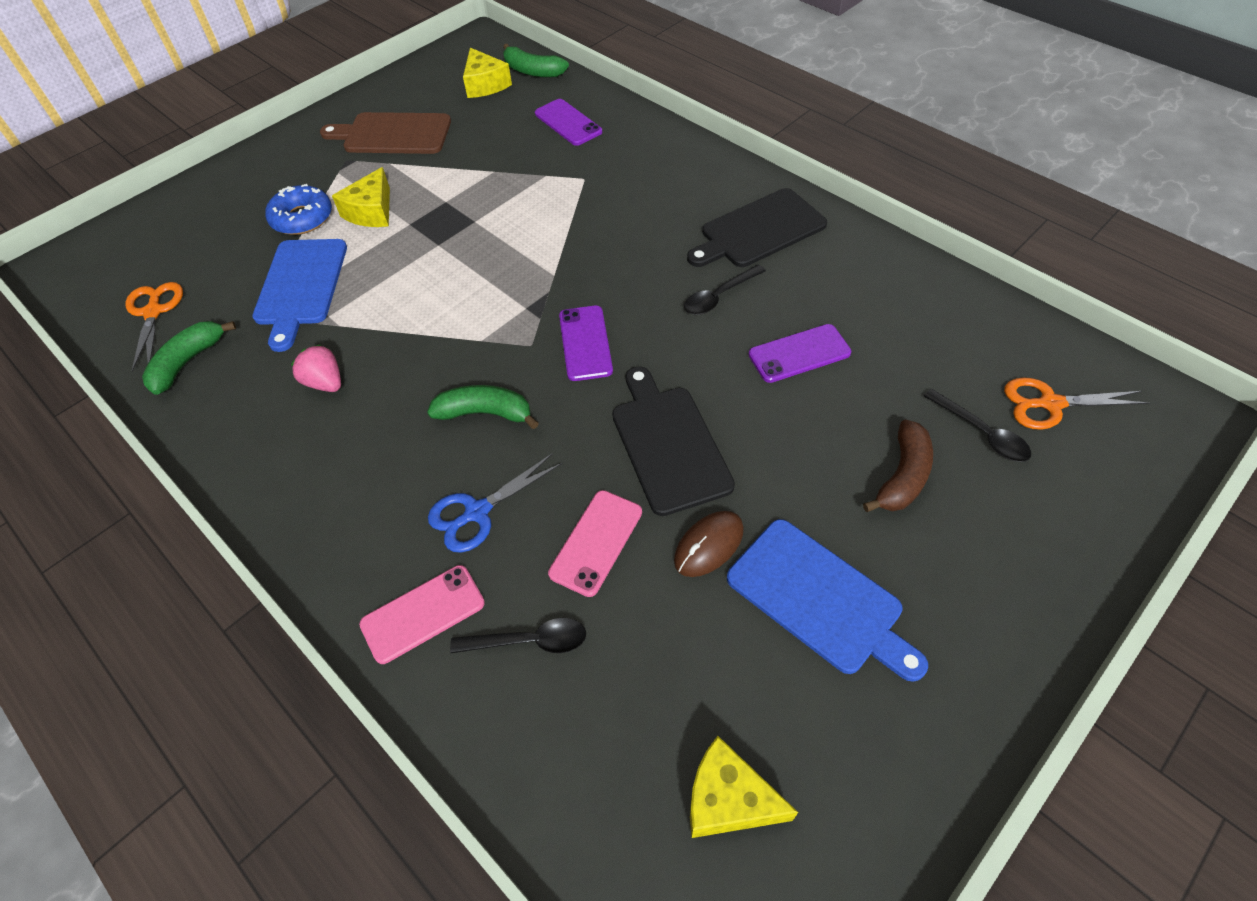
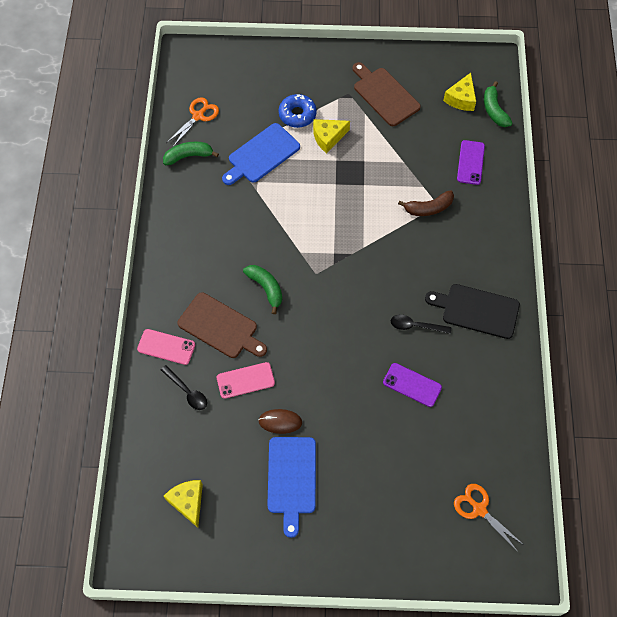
camera: 45 degrees right, 10 degrees up
pink strawberry [291,344,341,392] -> none
blue scissors [428,453,563,553] -> brown cutting board [177,292,267,358]
purple phone [559,306,613,381] -> none
black cutting board [612,366,735,516] -> none
brown banana [863,419,933,512] -> brown banana moved to [398,190,454,216]
black spoon [924,389,1031,462] -> none

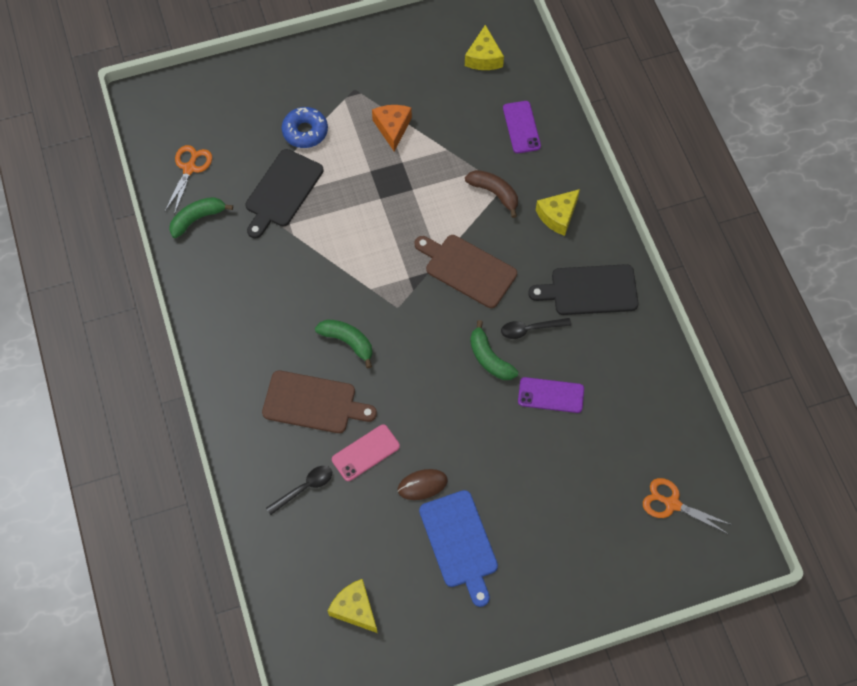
camera: 20 degrees left, 0 degrees up
pink phone [137,329,195,365] -> none
black spoon [161,365,207,410] -> black spoon turned 60 degrees counterclockwise [266,466,332,515]
blue cutting board [222,123,300,185] -> black cutting board [245,149,323,239]
yellow cheese [313,119,350,153] -> yellow cheese moved to [536,189,580,236]
brown cutting board [353,62,421,126] -> brown cutting board moved to [415,235,517,308]
brown banana [398,190,454,216] -> brown banana turned 105 degrees counterclockwise [465,170,518,218]
green banana [484,81,513,127] -> green banana moved to [470,320,518,380]
none -> orange cheese [372,105,412,152]

